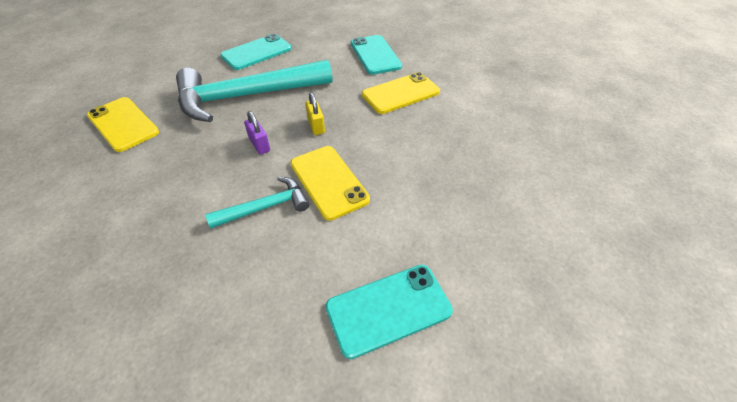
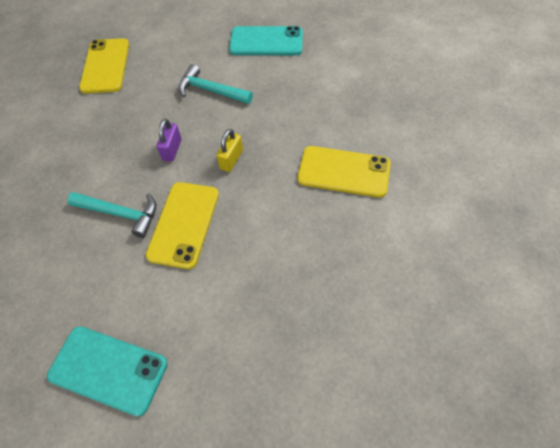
camera: 45 degrees right, 10 degrees up
turquoise hammer [176,60,332,122] -> turquoise hammer [178,64,253,104], size x0.48
turquoise phone [351,35,402,75] -> none

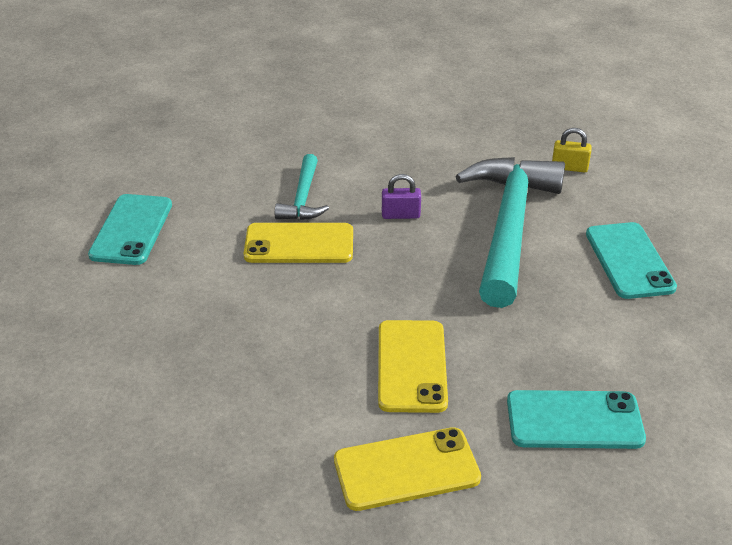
camera: 75 degrees right, 20 degrees down
yellow phone [79,38,129,94] -> yellow phone moved to [334,427,481,511]
turquoise hammer [178,64,253,104] -> turquoise hammer [455,157,565,308], size x2.06
yellow padlock [216,129,243,172] -> yellow padlock moved to [552,128,592,172]
none -> turquoise phone [507,390,646,449]

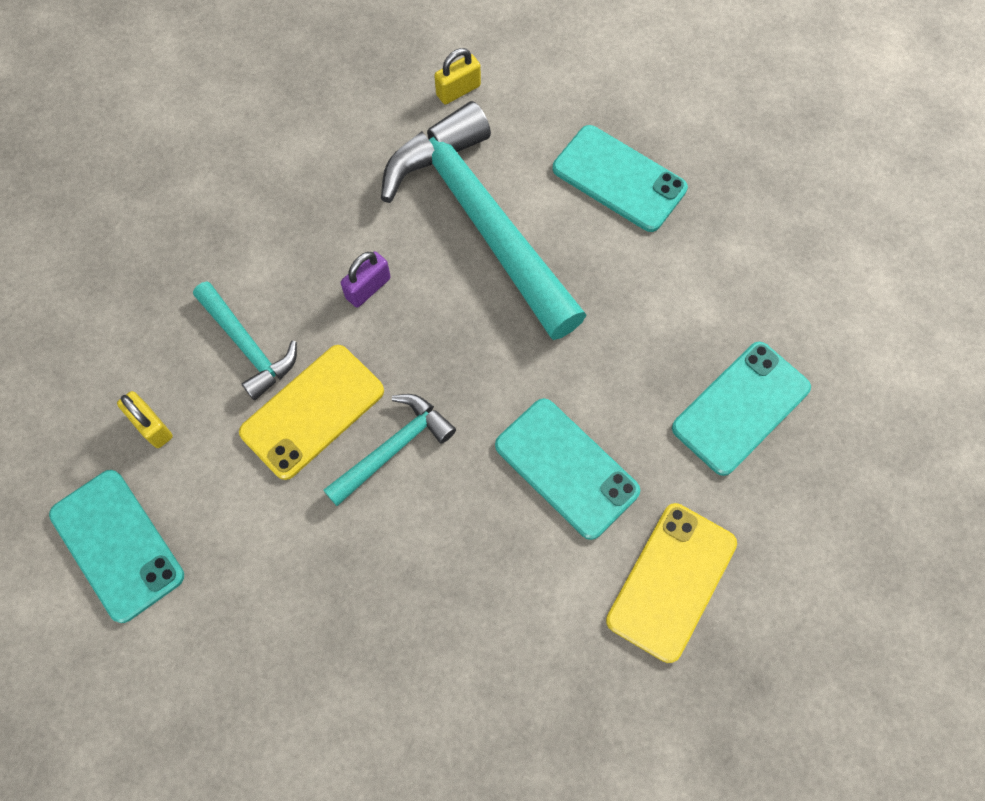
camera: 45 degrees left, 30 degrees up
yellow phone [378,320,448,413] -> turquoise phone [495,398,640,540]
none -> yellow padlock [117,391,173,448]
none -> turquoise hammer [323,394,456,506]

